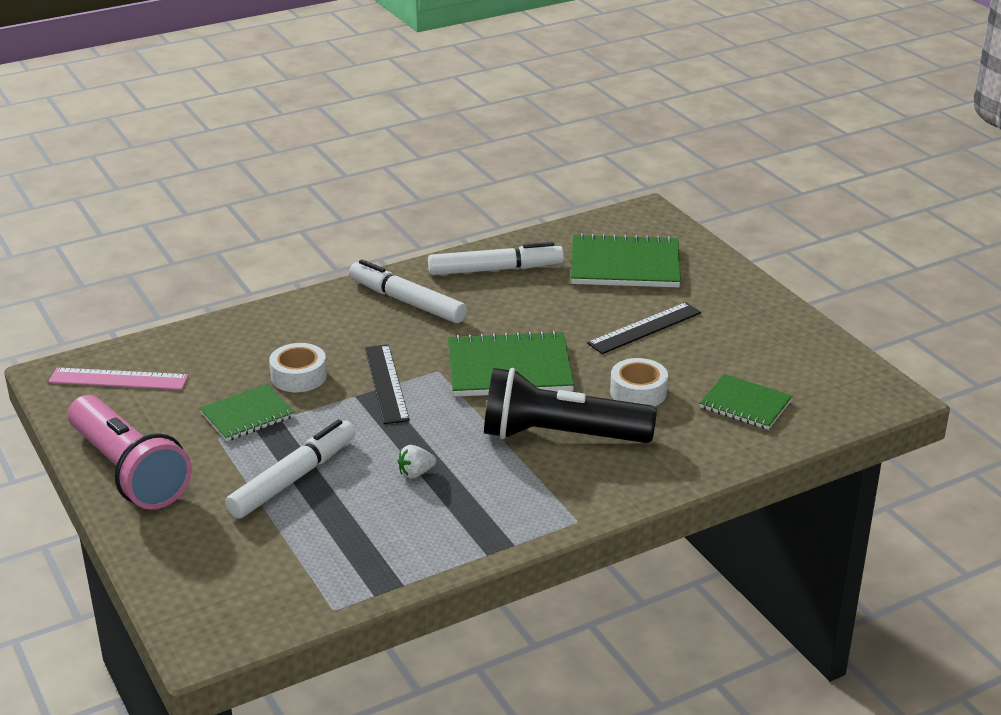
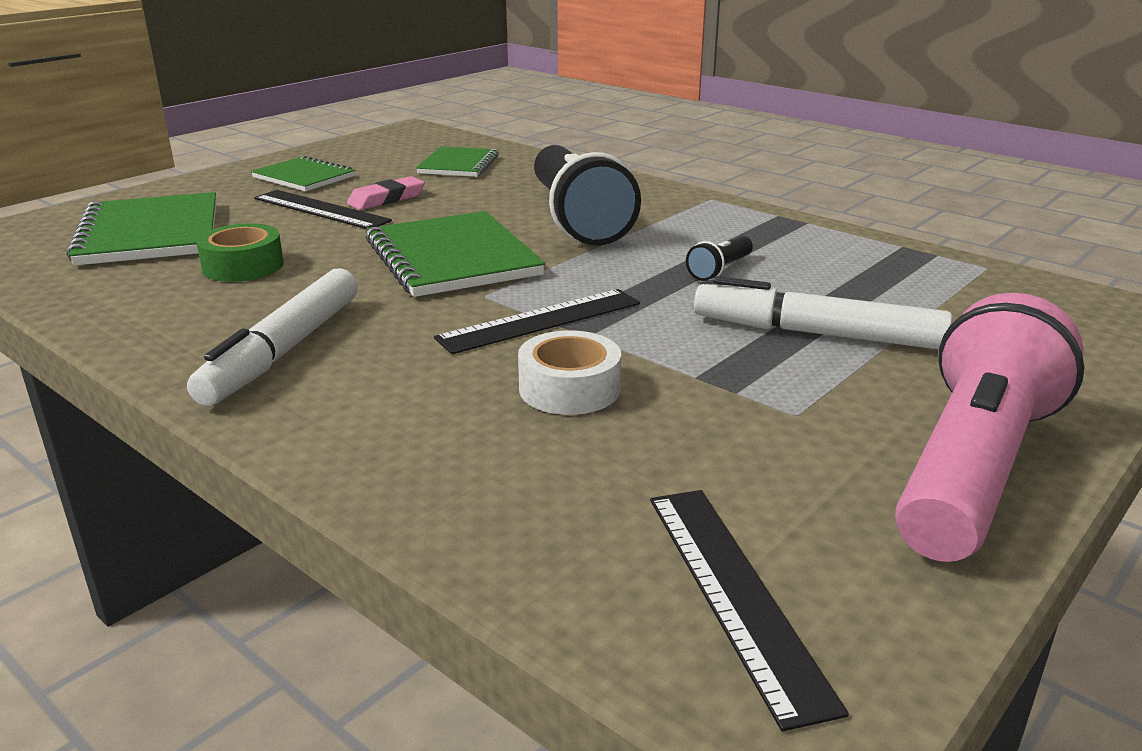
camera: 110 degrees left, 5 degrees down
pink ruler [48,368,189,390] -> black ruler [650,490,849,732]
green notebook [199,384,295,441] -> green notebook moved to [251,156,355,191]
white strawberry [398,445,436,479] -> black flashlight [686,236,753,281]
white marker [428,242,564,275] -> none
white tape [610,358,668,407] -> none
none -> green tape [197,223,284,282]
none -> pink eraser [347,176,425,210]

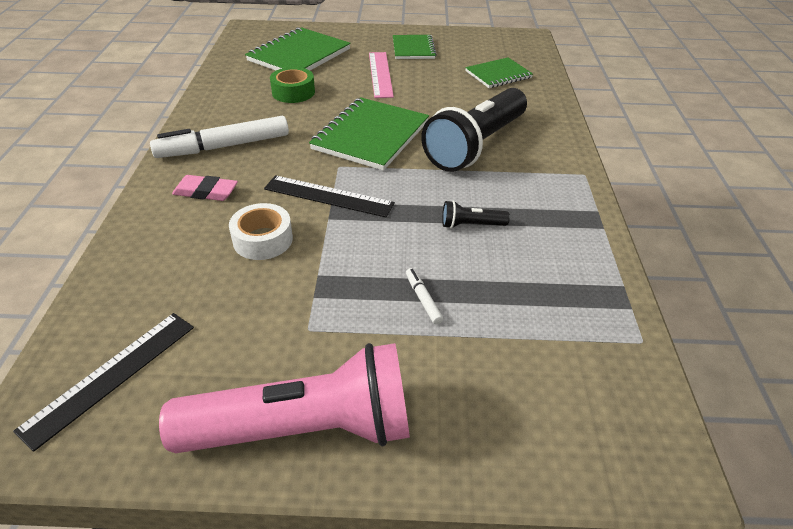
camera: 50 degrees right, 15 degrees up
black ruler [254,190,392,229] -> pink ruler [369,52,394,98]
pink eraser [347,176,425,210] -> pink eraser moved to [172,175,238,201]
white marker [694,276,952,350] -> white marker [406,268,443,325], size x0.41

